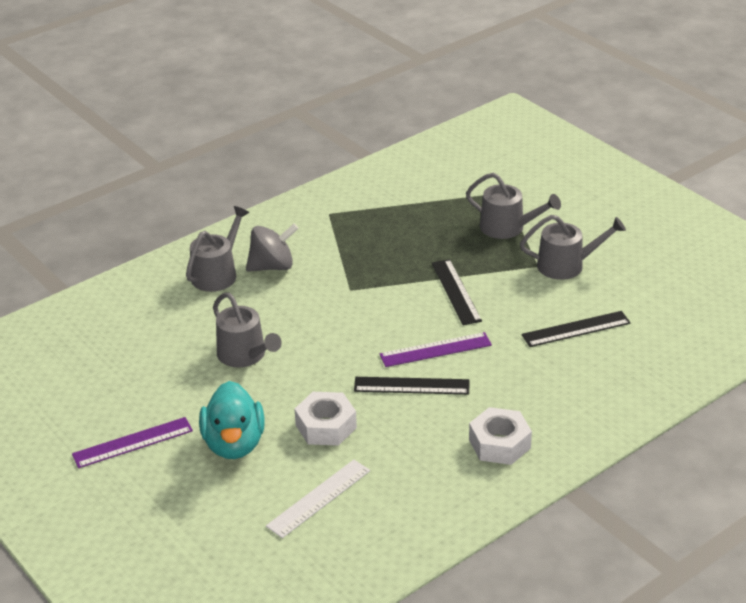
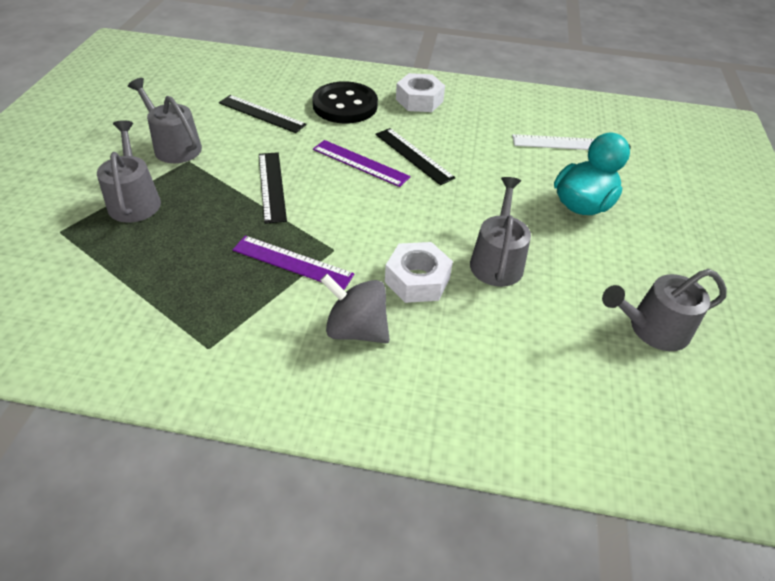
camera: 135 degrees left, 10 degrees up
purple ruler [72,417,193,468] -> purple ruler moved to [233,236,354,290]
grey watering can [186,206,249,292] -> grey watering can moved to [602,269,727,351]
white nut [295,392,357,446] -> white nut moved to [385,242,453,303]
black ruler [432,259,482,325] -> black ruler turned 45 degrees counterclockwise [259,152,287,224]
none -> black button [312,81,378,124]

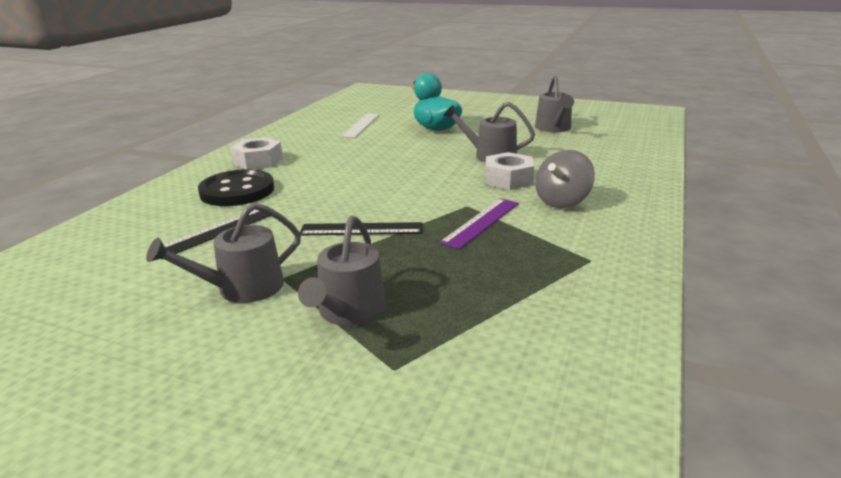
camera: 75 degrees left, 20 degrees down
grey watering can [97,120,161,223] -> grey watering can turned 75 degrees counterclockwise [298,216,386,326]
purple ruler [313,140,411,187] -> none
black ruler [375,128,456,185] -> none

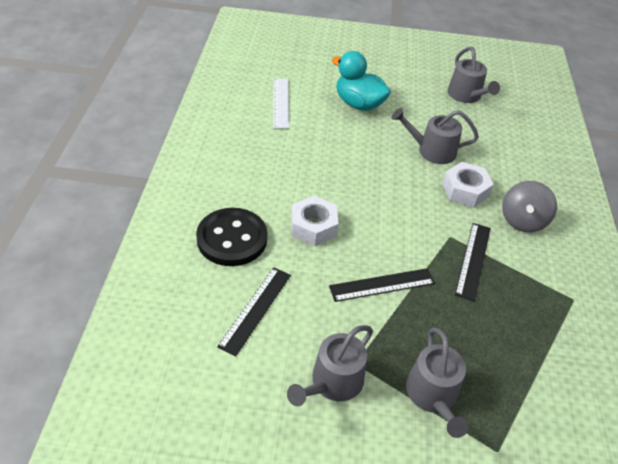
camera: 20 degrees left, 20 degrees up
white nut [231,137,283,169] -> white nut moved to [291,196,339,246]
purple ruler [439,198,519,249] -> black ruler [455,223,491,301]

